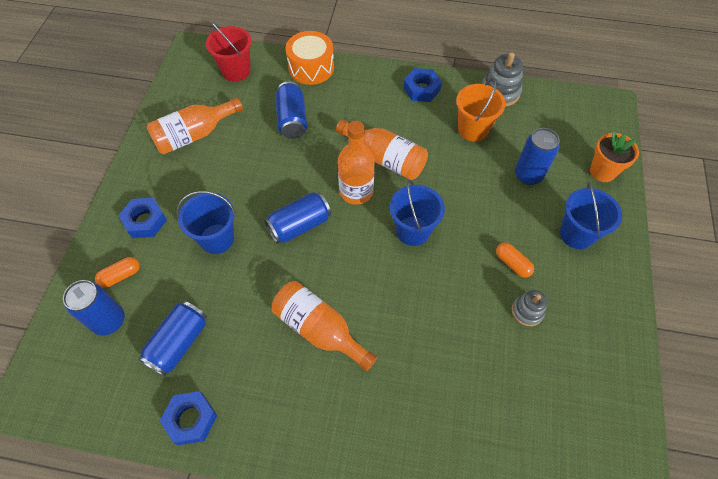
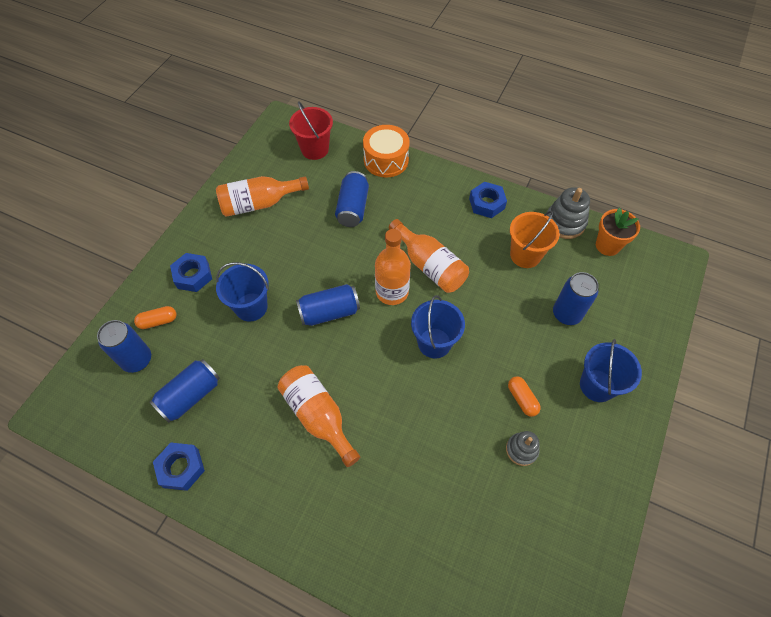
camera: 15 degrees right, 0 degrees up
orange flower pot [590,132,639,182] -> orange flower pot moved to [596,208,640,256]

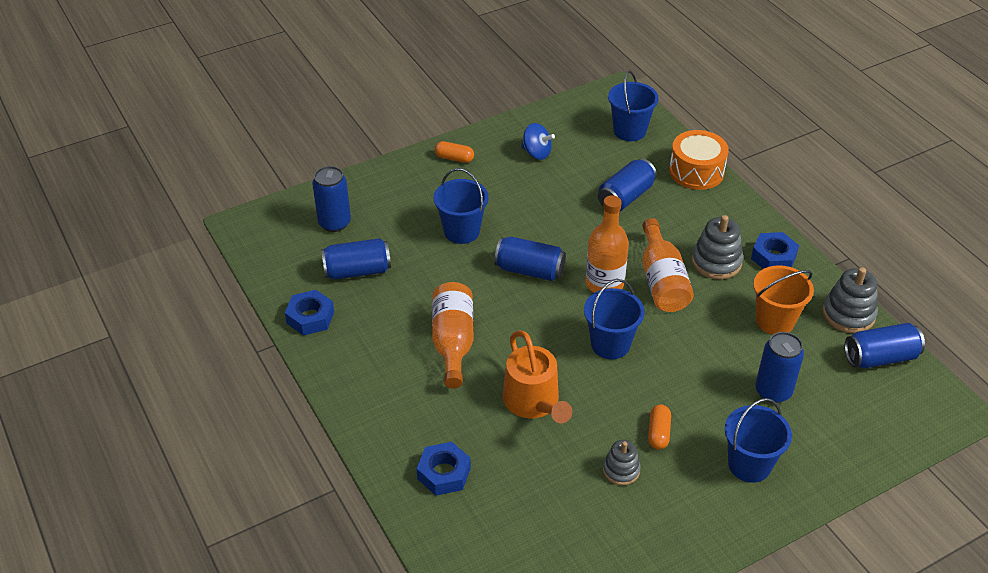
camera: 35 degrees right, 15 degrees down
orange capsule [134,306,177,329] -> orange capsule moved to [434,141,474,163]
blue nut [170,253,212,292] -> blue nut moved to [417,442,471,496]
orange bottle [216,176,309,217] -> blue spinning top [521,123,555,160]
red bucket [289,101,333,160] -> blue bucket [608,71,659,141]
orange flower pot [596,208,640,256] -> blue can [845,323,925,369]
none -> orange watering can [503,331,572,423]
none -> grey stacking toy [692,215,743,280]

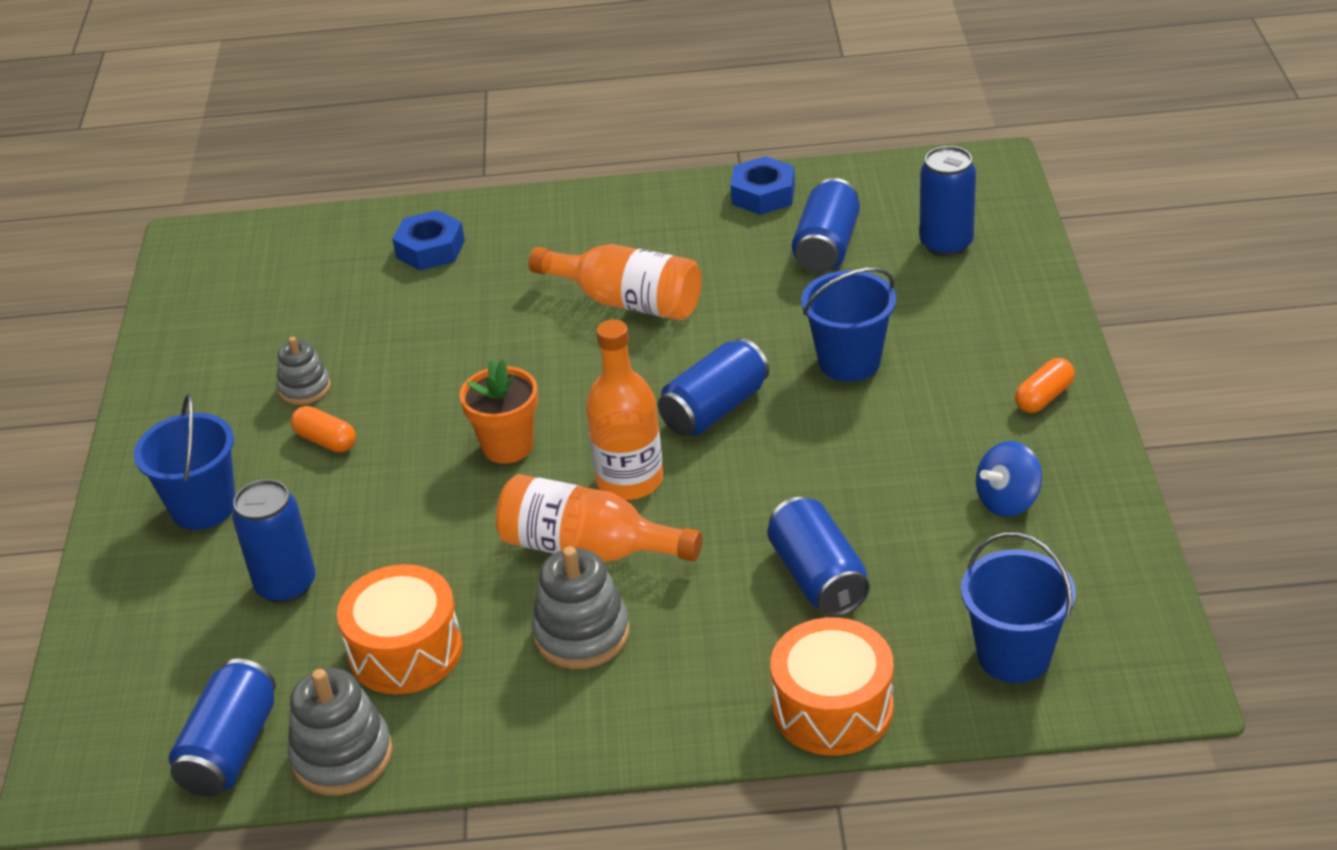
camera: 120 degrees right, 5 degrees down
orange watering can [503,331,572,423] -> none
blue bucket [584,279,645,359] -> orange flower pot [460,359,538,464]
blue nut [751,232,799,269] -> none
orange bucket [753,265,814,335] -> orange drum [337,564,463,694]

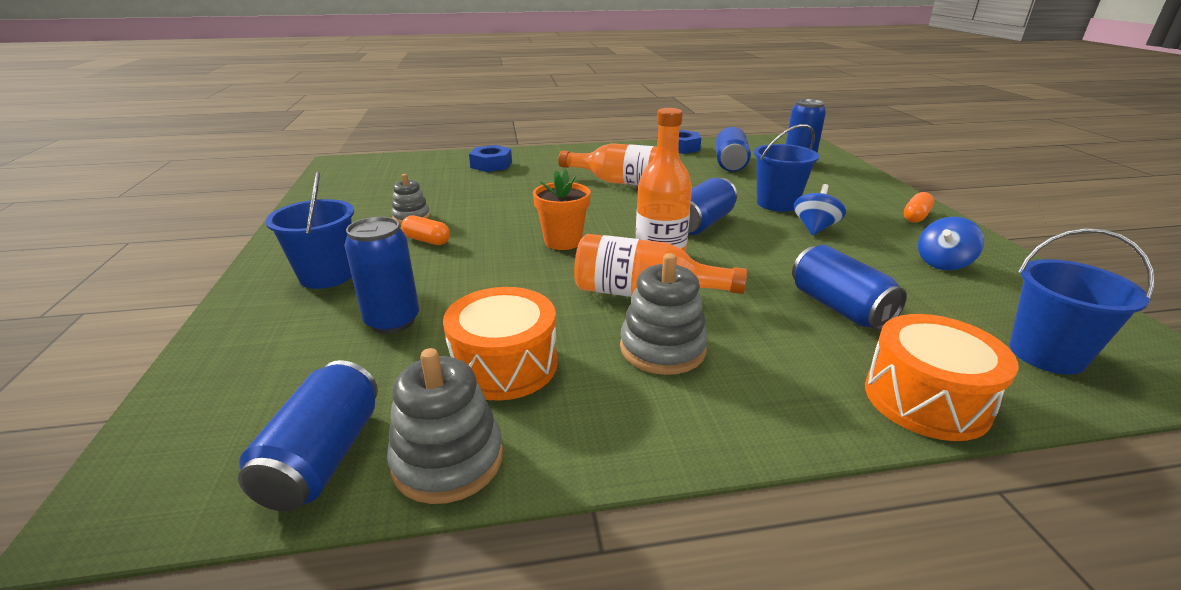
camera: 10 degrees left, 10 degrees down
none -> blue spinning top [794,184,846,236]

